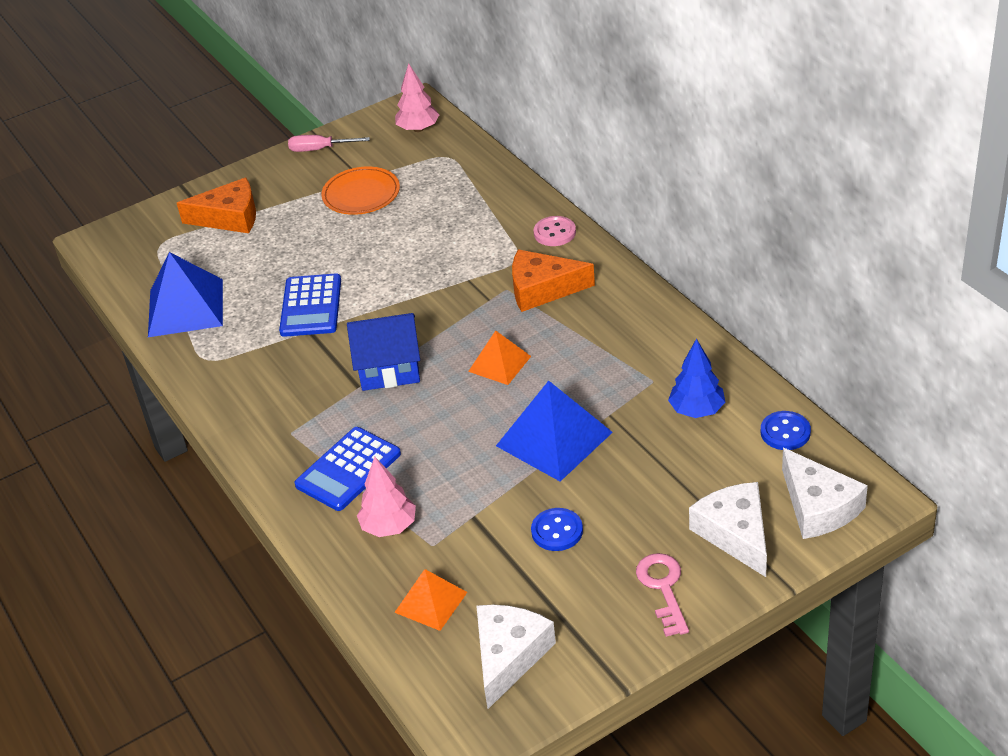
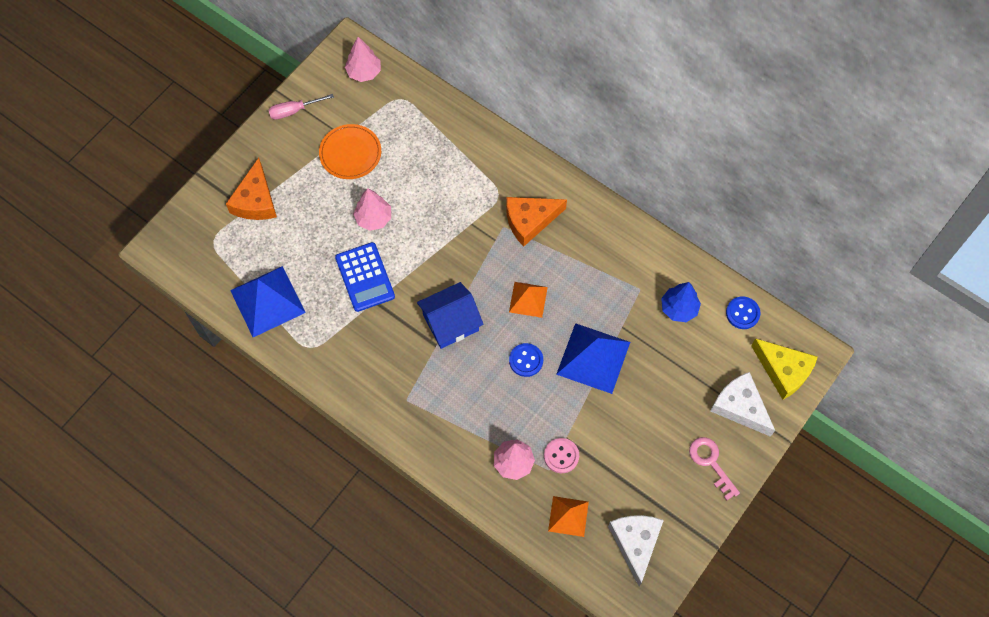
camera: 25 degrees left, 25 degrees up
orange cheese [177,177,256,233] -> orange cheese turned 120 degrees clockwise [226,158,277,220]
blue calculator [294,427,401,511] -> none
blue button [531,508,583,551] -> blue button moved to [509,343,543,377]
pink button [533,216,576,246] -> pink button moved to [544,438,579,473]
white cheese [782,448,868,539] -> yellow cheese [751,338,818,400]
none -> pink tree [353,188,391,231]

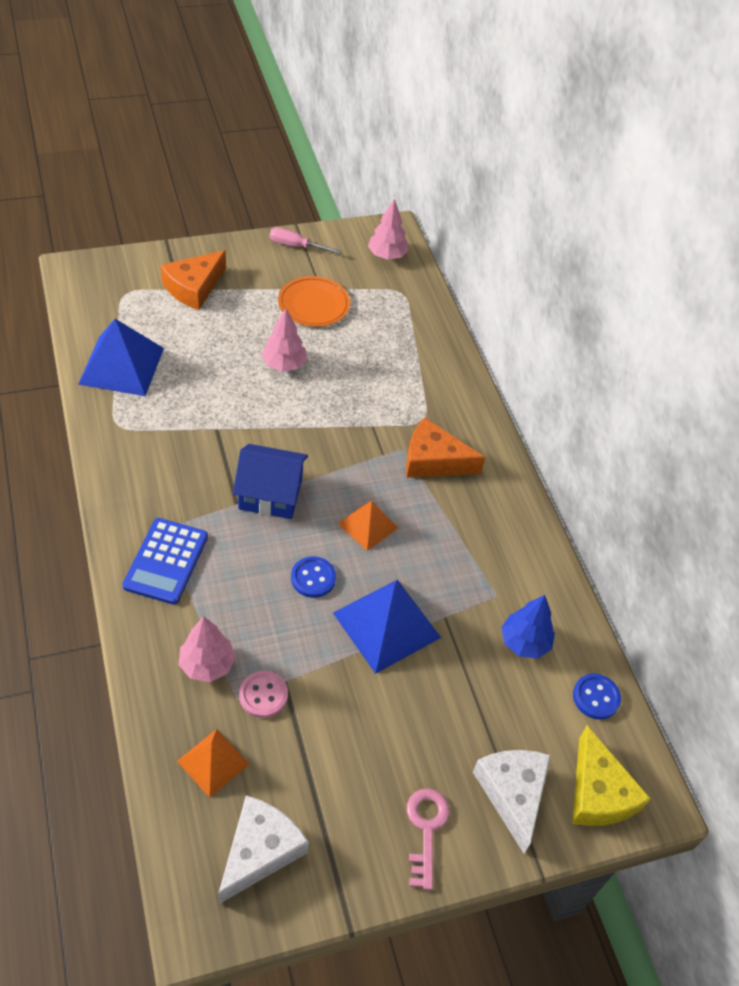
camera: 30 degrees right, 15 degrees down
blue calculator [335,242,395,312] -> blue calculator moved to [122,518,208,605]

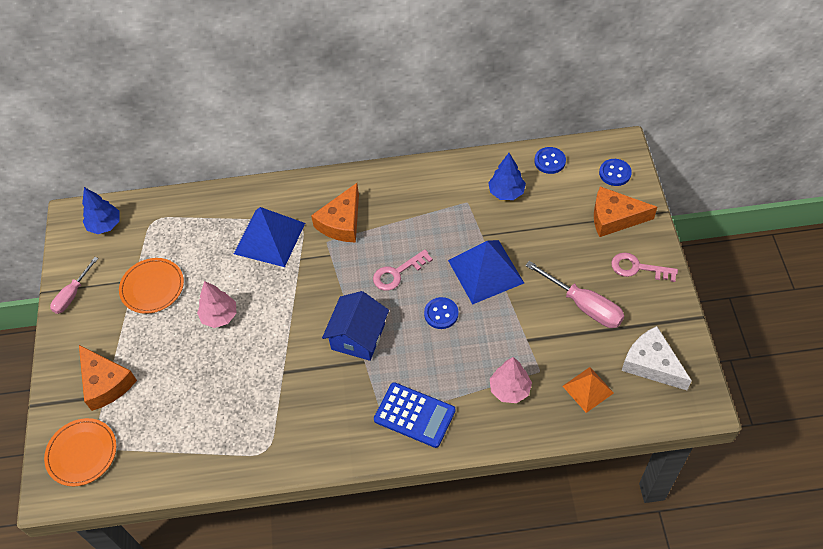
camera: 70 degrees left, 5 degrees up
blue pyramid [78,319,164,396] -> blue pyramid moved to [234,207,305,267]
pink button [239,671,288,718] -> none
orange pyramid [338,501,398,551] -> pink key [373,249,433,291]
pink tree [368,199,409,260] -> blue tree [82,187,120,234]
white cheese [473,750,551,853] -> orange cheese [594,186,657,237]
yellow cheese [572,725,651,826] -> blue button [599,159,632,186]
none -> orange plate [44,418,116,486]
none -> pink screwdriver [525,261,624,328]

